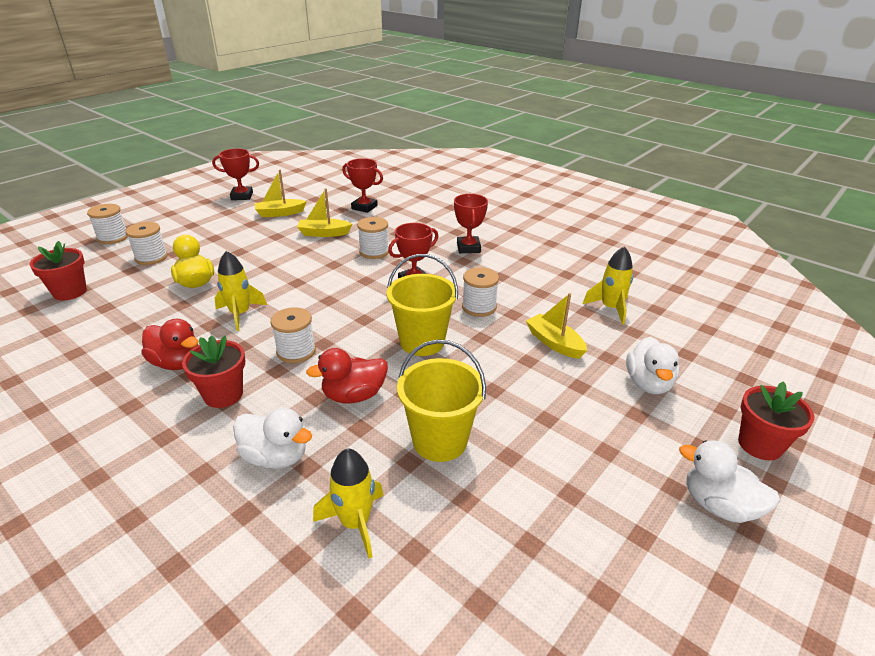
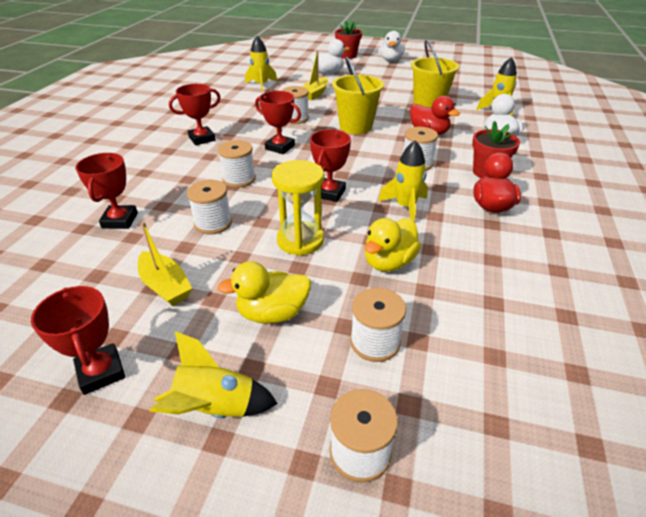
camera: 115 degrees left, 5 degrees up
red flower pot [29,241,87,300] -> none
yellow boat [297,188,352,237] -> white spool [187,180,232,234]
none -> yellow rocket [150,331,278,418]
none -> yellow duck [218,261,311,324]
none -> yellow hourglass [272,160,324,256]
none -> red trophy [310,129,351,202]

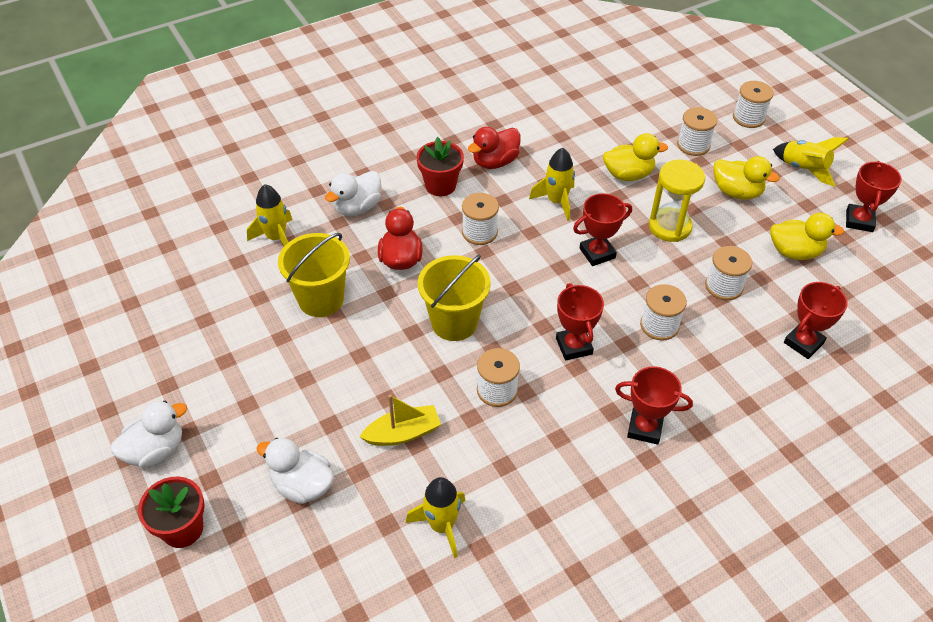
camera: 135 degrees left, 10 degrees up
yellow boat [138,222,192,306] -> yellow duck [770,213,844,260]

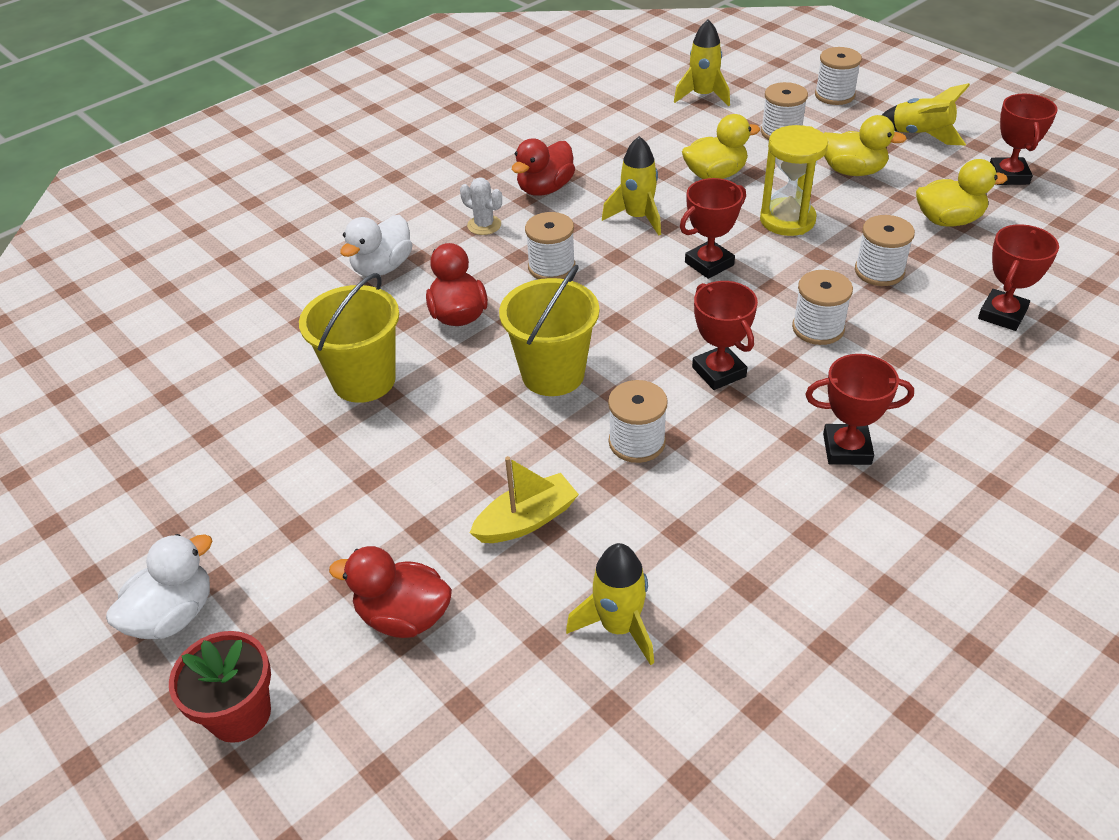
camera: 10 degrees left, 5 degrees down
yellow rocket [247,184,293,246] -> yellow rocket moved to [674,20,730,106]
white duck [257,438,334,504] -> red duck [329,546,452,638]
red flower pot [416,137,464,196] -> white cactus [460,177,502,235]

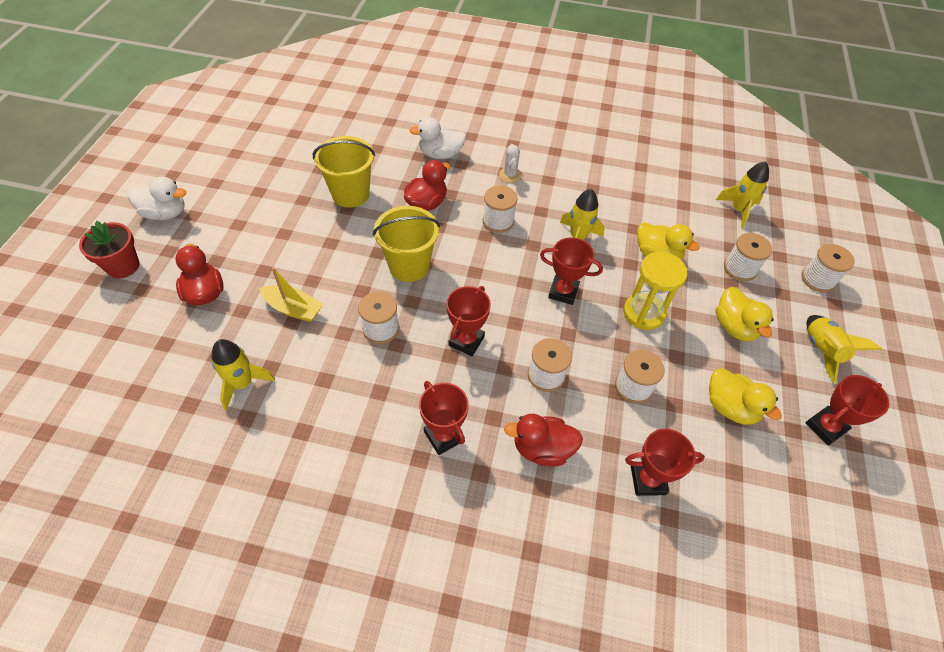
camera: 50 degrees right, 10 degrees up
red duck [512,138,575,196] -> red duck moved to [504,414,583,466]

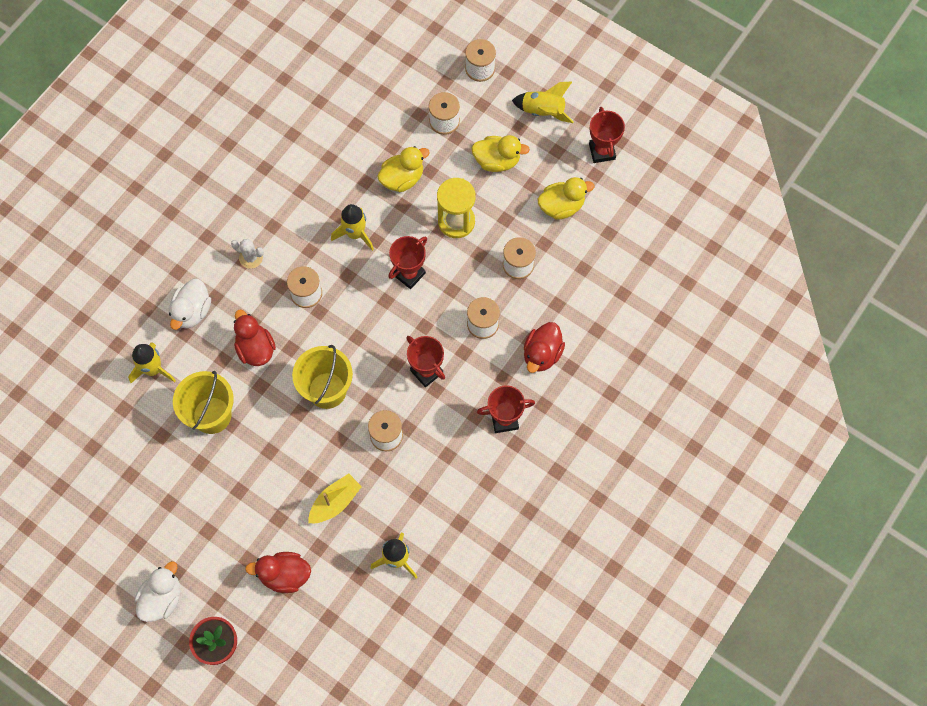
camera: 65 degrees left, 15 degrees up
red trophy [625,429,705,496] -> none
yellow rocket [716,161,769,228] -> yellow rocket moved to [128,343,176,383]

